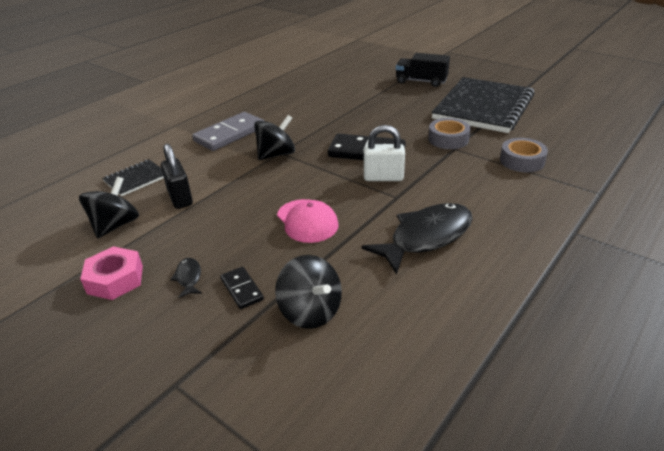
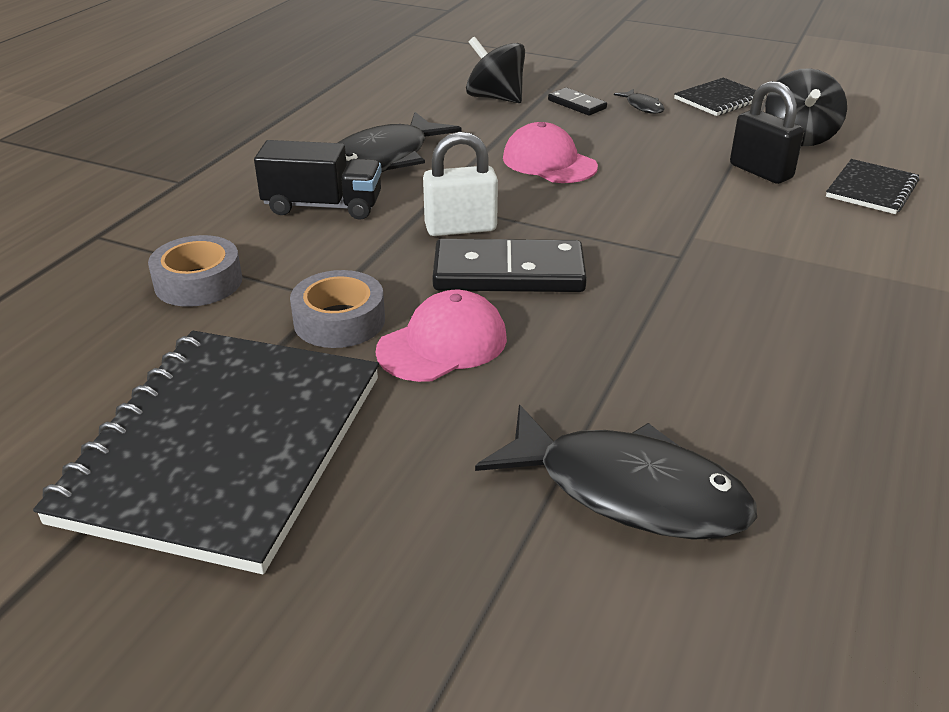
camera: 165 degrees right, 0 degrees up
pink nut [80,246,143,300] -> black notebook [674,78,766,116]
grey domino [192,112,264,151] -> none
black spinning top [254,115,295,160] -> none
black truck [396,53,450,87] -> black truck moved to [254,140,382,220]
none -> pink cap [376,290,507,382]
none -> black fish [475,405,757,540]

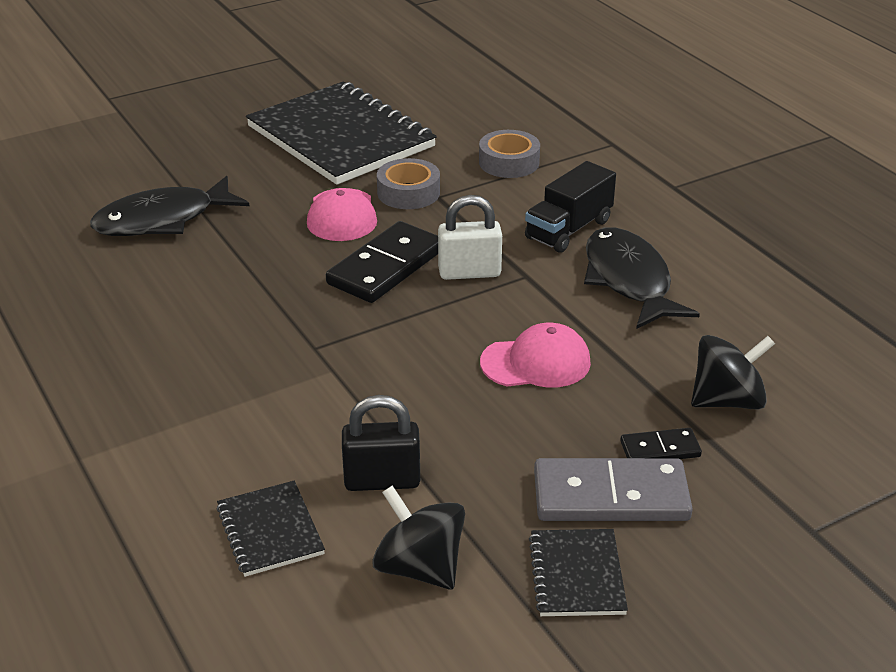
camera: 125 degrees right, 0 degrees up
white padlock [423,132,498,236] -> white padlock turned 60 degrees clockwise [438,195,502,280]
black fish [614,89,664,114] -> grey domino [534,458,693,521]

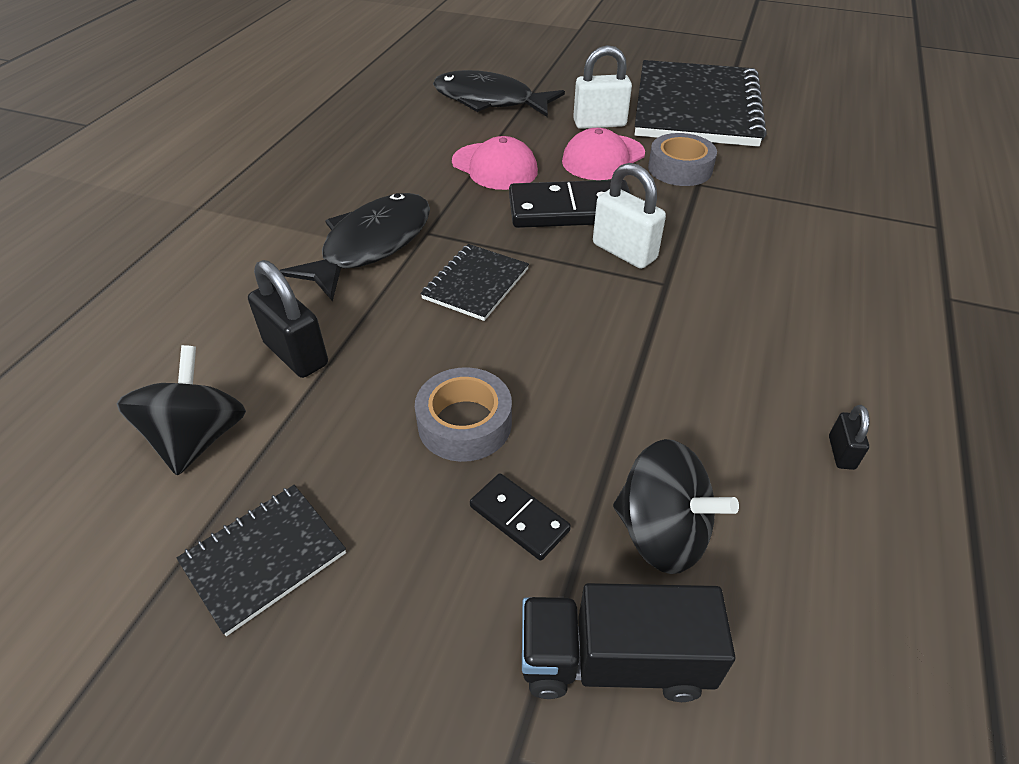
camera: 50 degrees right, 10 degrees up
black notebook [217,481,325,577] -> black notebook moved to [420,244,529,321]
grey tape [479,130,540,178] -> grey tape moved to [415,367,512,462]
pink cap [480,323,591,387] -> pink cap moved to [452,136,538,190]
black truck [525,161,616,253] -> black truck moved to [522,583,735,702]
grey domino [534,458,693,521] -> none
black fish [584,227,700,329] -> black fish moved to [280,193,430,301]
none -> white padlock [573,45,632,129]
none -> black padlock [829,405,869,470]

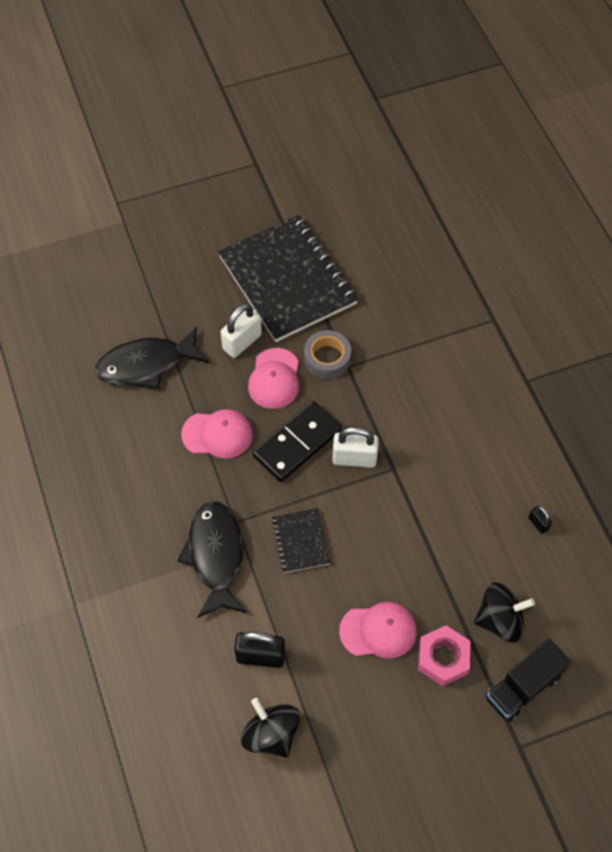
camera: 40 degrees left, 15 degrees up
black notebook [177,485,346,636] -> none
grey tape [415,367,512,462] -> pink cap [339,602,417,658]
black domino [470,473,571,561] -> pink nut [418,625,471,686]

